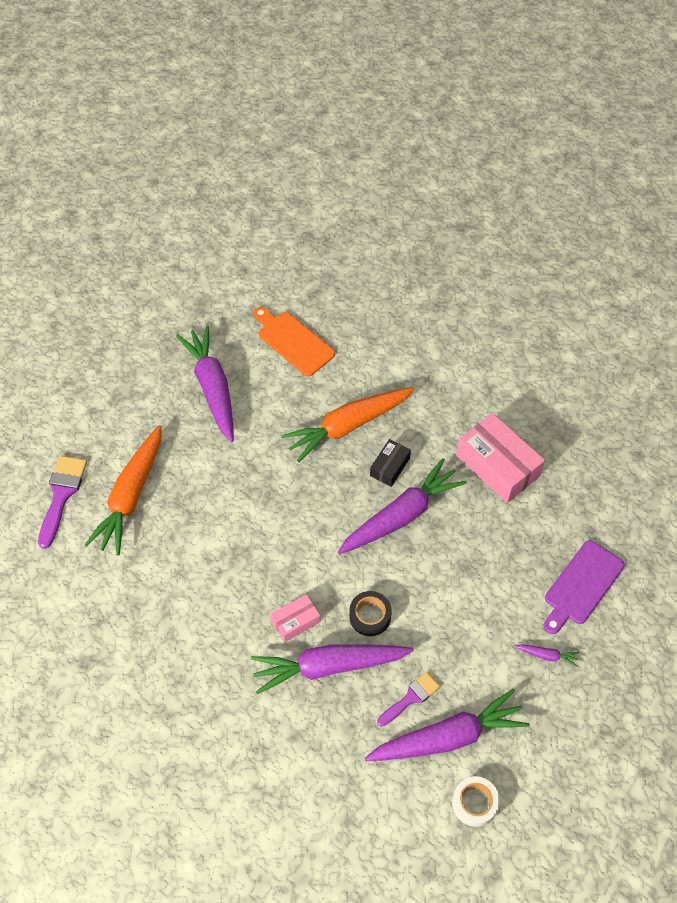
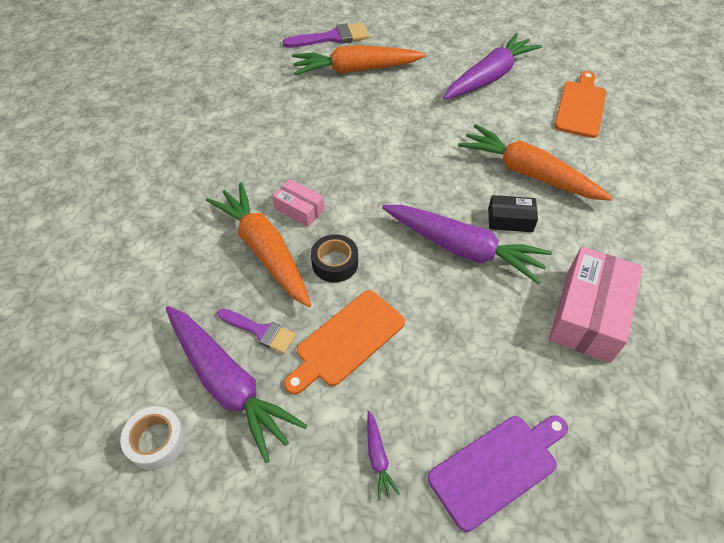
camera: 65 degrees right, 5 degrees down
purple carrot [251,644,414,694] -> orange carrot [206,183,311,307]
purple cutting board [544,540,625,634] -> purple cutting board turned 135 degrees clockwise [428,415,568,532]
none -> orange cutting board [284,290,405,395]

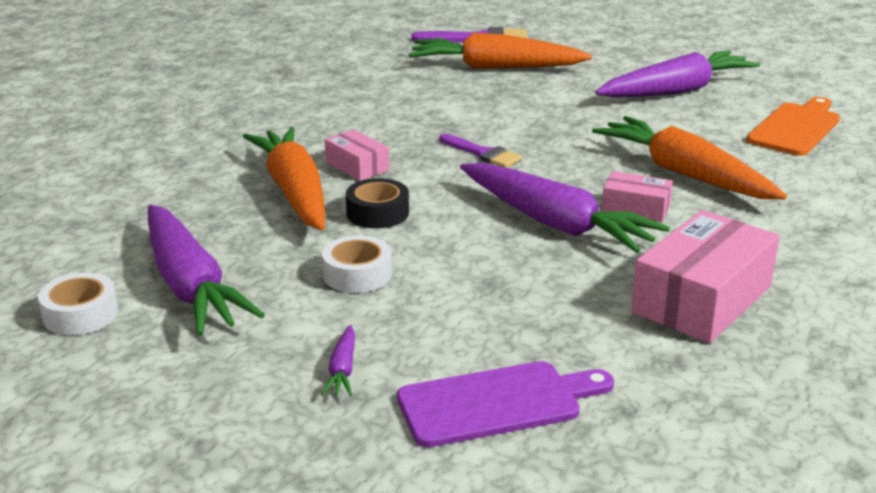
camera: 15 degrees right, 25 degrees down
purple brush [217,309,296,354] -> purple brush moved to [439,134,522,168]
orange cutting board [284,290,405,395] -> white tape [322,235,392,293]
black box [488,195,538,232] -> pink box [602,171,673,222]

